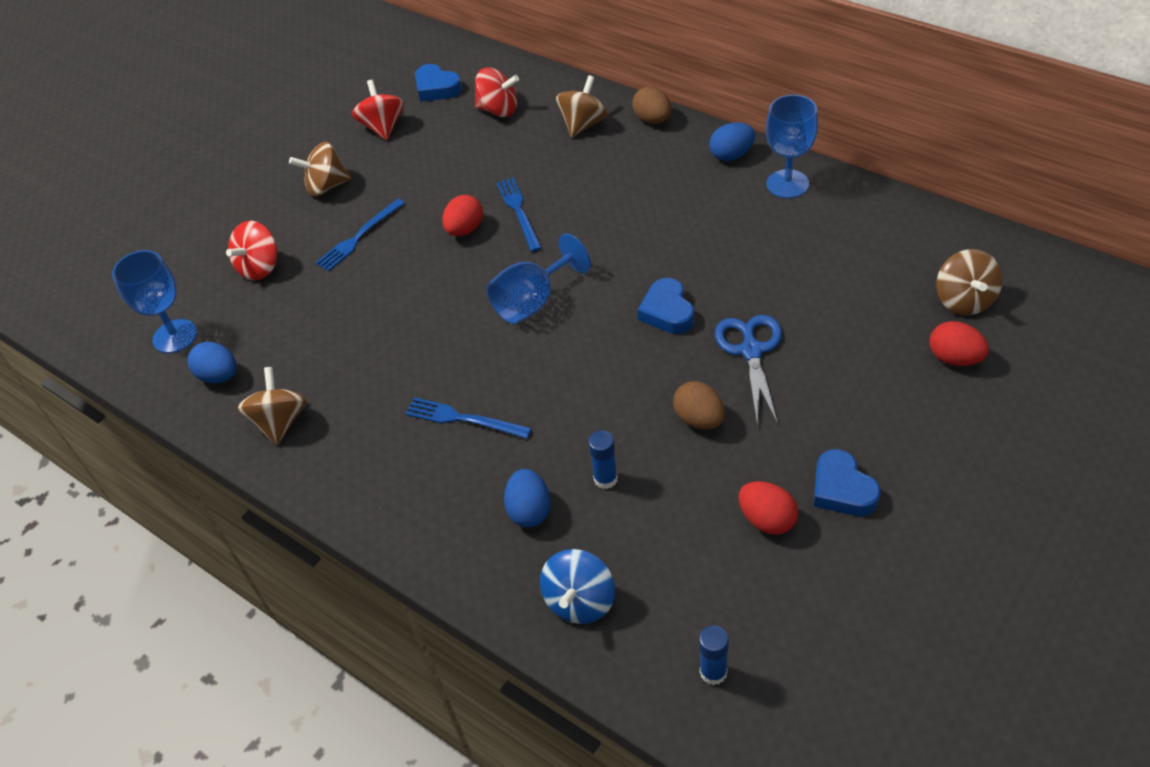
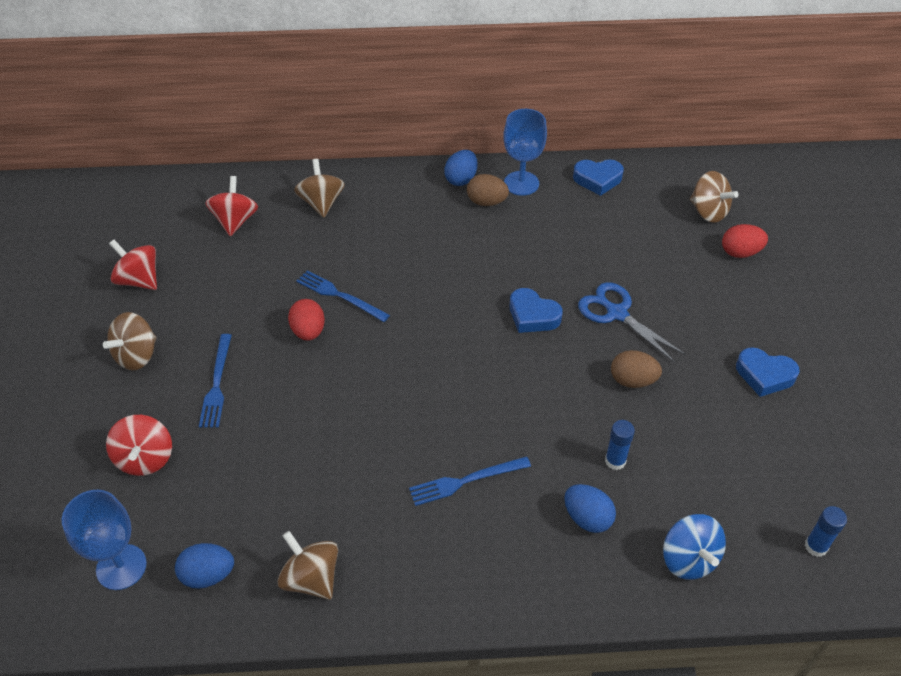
camera: 45 degrees left, 0 degrees up
blue heart [415,64,462,102] -> blue heart moved to [573,160,624,196]
red spinning top [475,68,519,117] -> red spinning top turned 60 degrees counterclockwise [205,176,258,236]
blue goblet [487,233,591,324] -> none
brown egg [632,87,672,124] -> brown egg moved to [467,174,509,206]
red egg [738,481,798,535] -> none

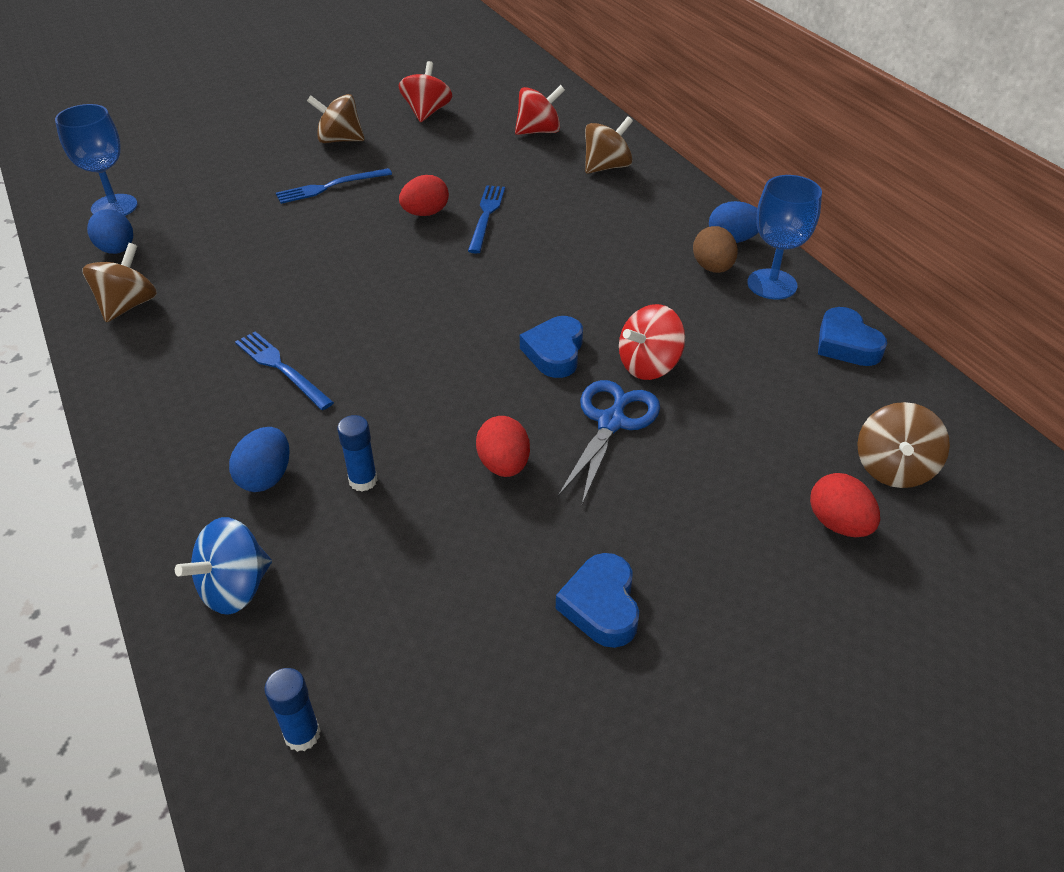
camera: 65 degrees right, 5 degrees down
red spinning top [106,415,172,476] -> red spinning top moved to [619,304,685,380]
brown egg [611,350,662,388] -> red egg [476,416,530,477]

